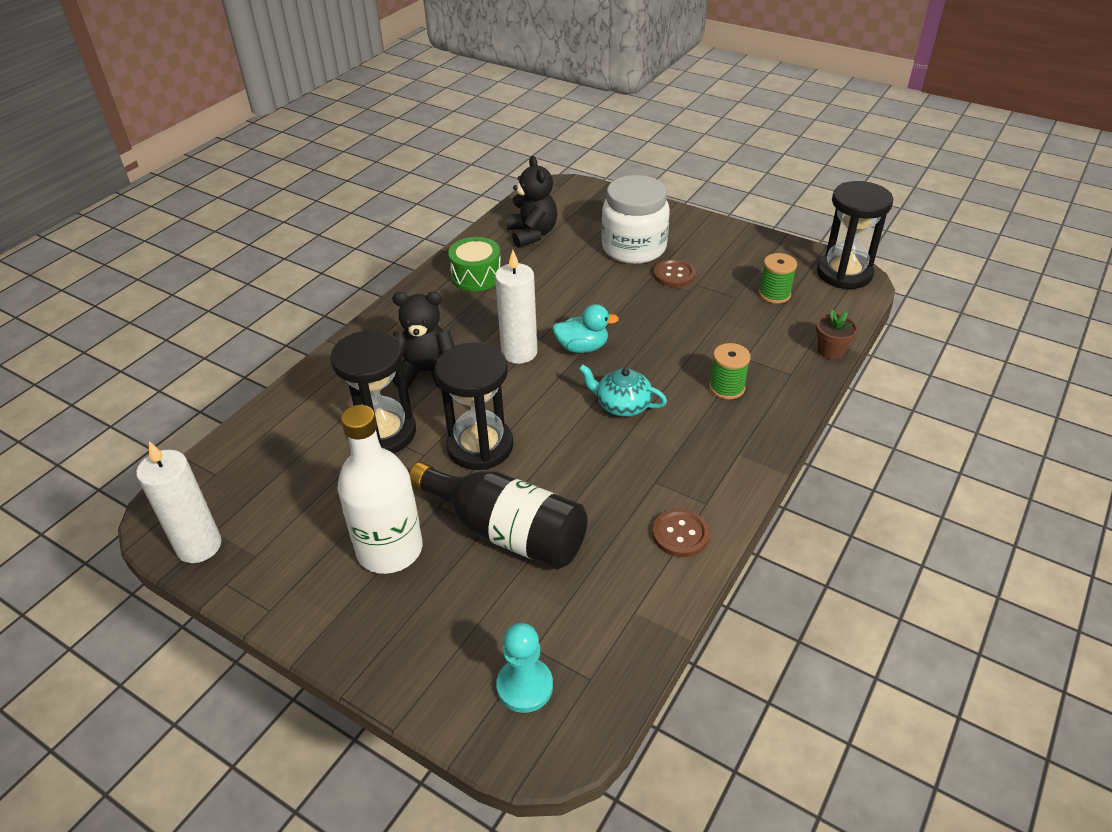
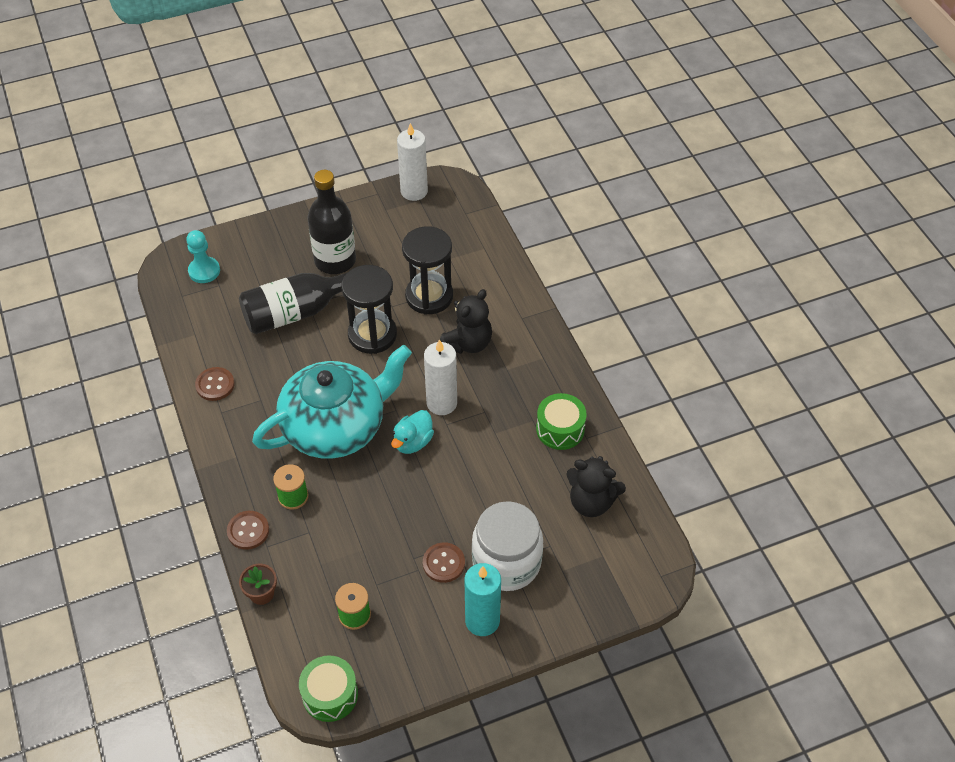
camera: 125 degrees right, 10 degrees up
white bottle [338,405,423,574] -> black bottle [307,170,356,274]
turquoise teapot [579,364,667,417] -> turquoise teapot [252,345,412,459], size x2.36
black hourglass [817,181,893,289] -> green drum [299,655,358,722]
none -> brown button [227,511,269,550]
none -> turquoise candle [464,563,501,636]

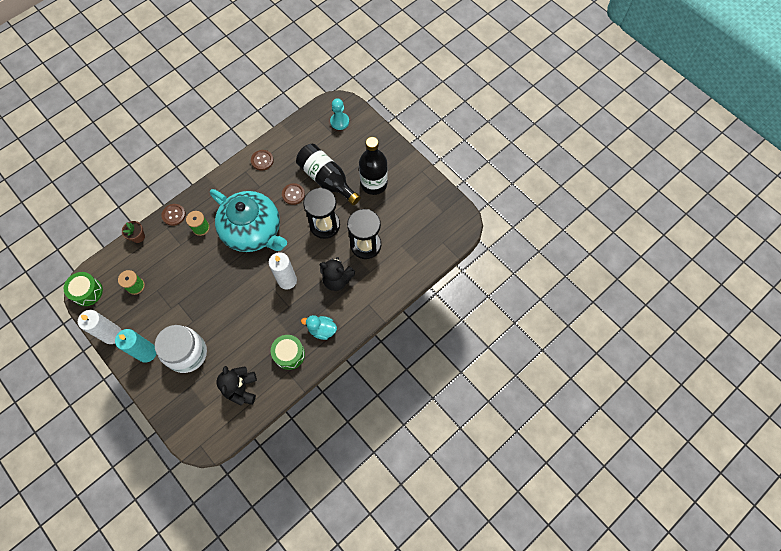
camera: 70 degrees right, 15 degrees up
turquoise duck [391,410,434,454] -> turquoise duck moved to [301,315,337,340]
white candle [397,123,428,201] -> white candle moved to [78,310,122,344]
brown button [423,542,465,583] -> brown button moved to [282,183,305,205]

